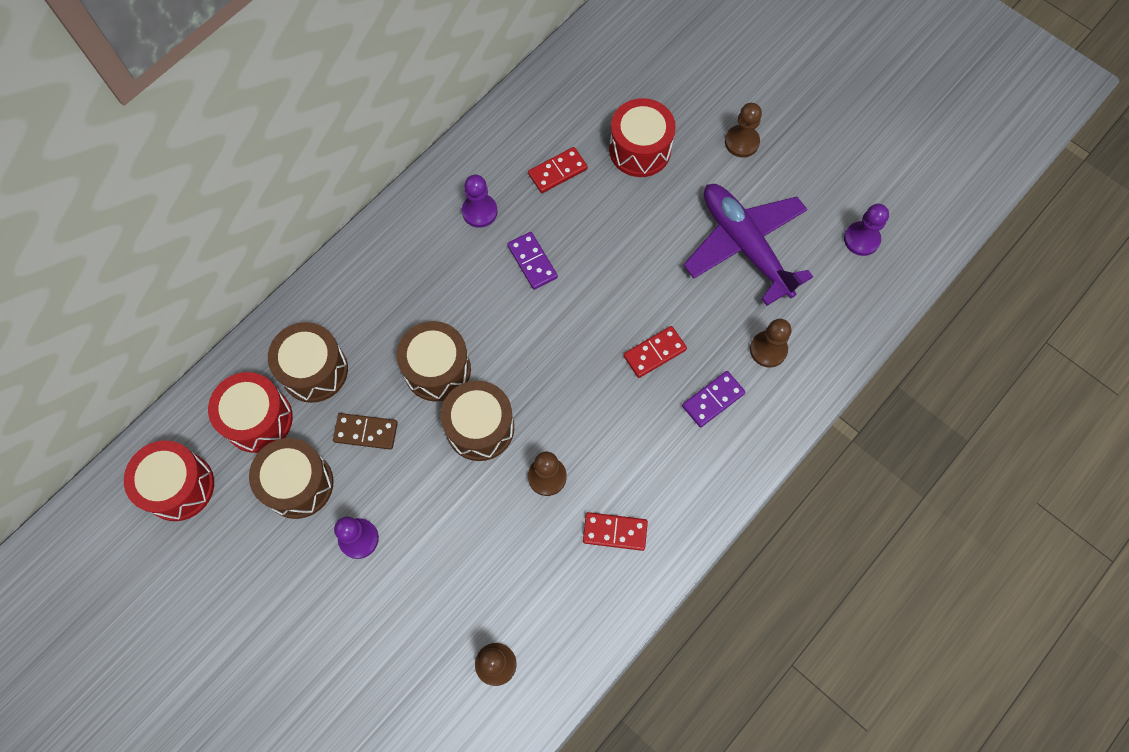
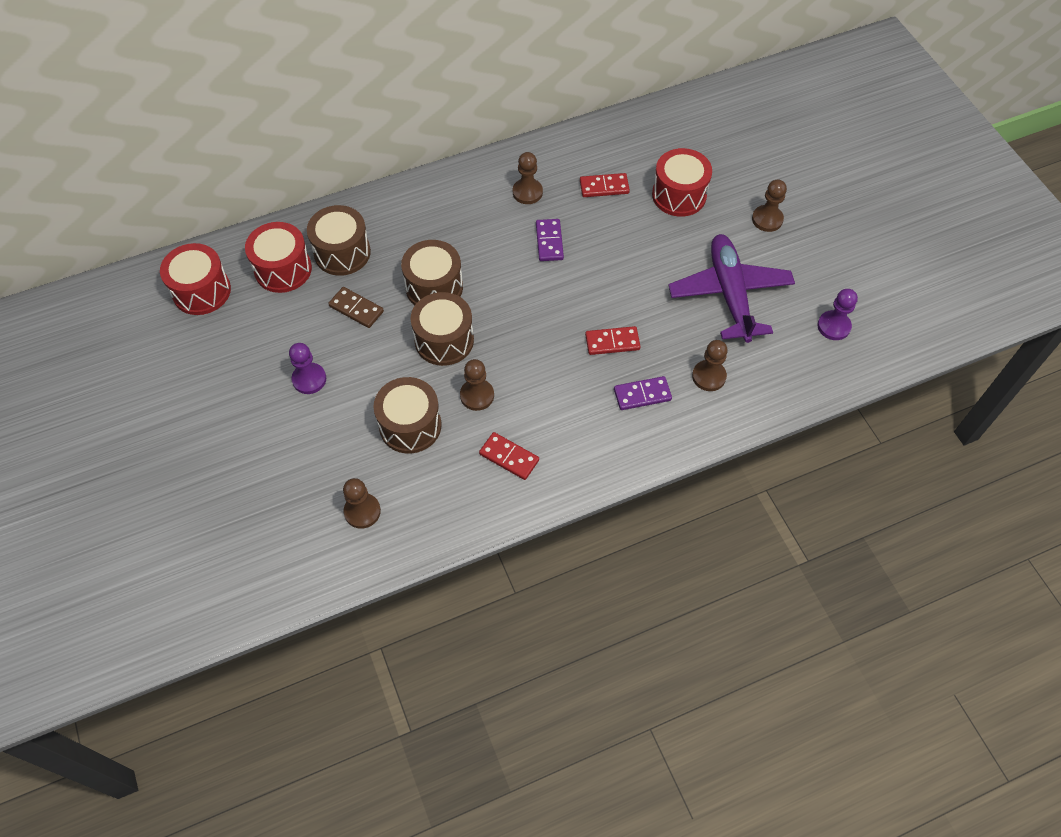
camera: 25 degrees right, 10 degrees down
brown drum [249,438,333,519] -> brown drum moved to [373,377,442,454]
purple pawn [462,175,497,228] -> brown pawn [513,152,543,204]

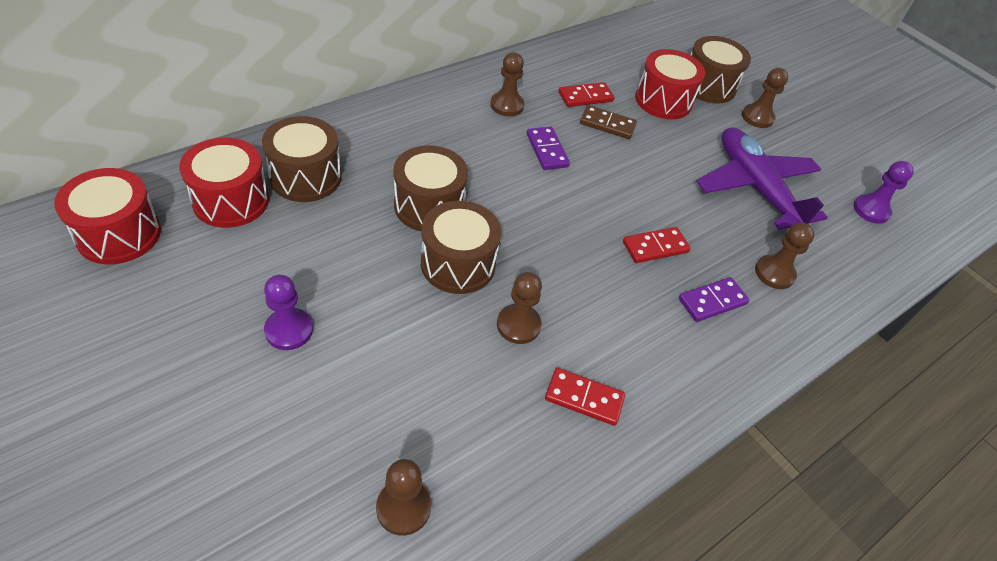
camera: 20 degrees left, 10 degrees down
brown domino [328,287,384,328] -> brown domino moved to [580,105,637,139]
brown drum [373,377,442,454] -> brown drum moved to [691,36,751,104]

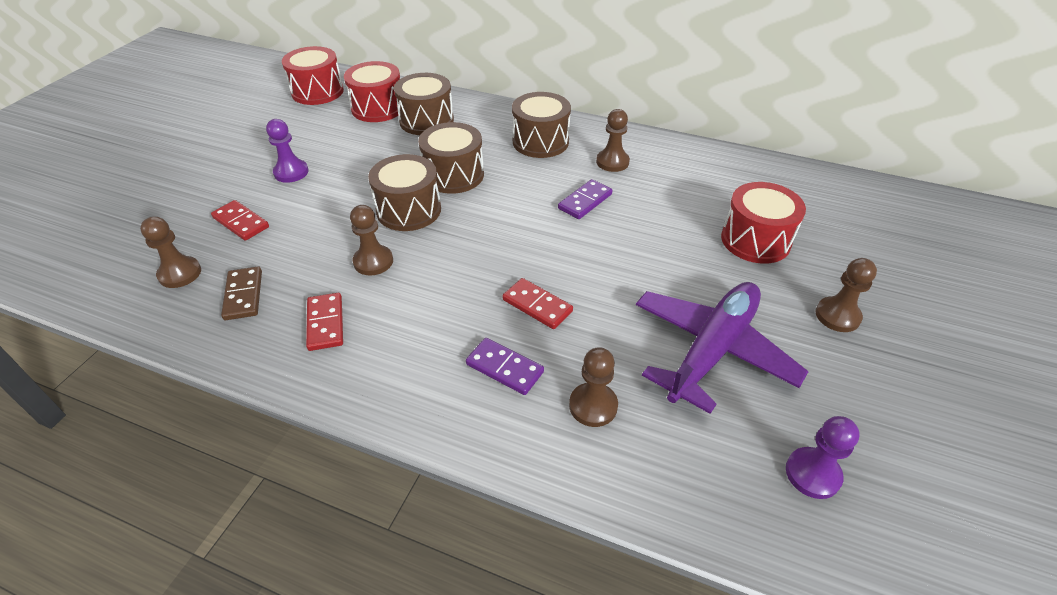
camera: 65 degrees right, 5 degrees down
red domino [559,82,614,107] -> red domino moved to [211,200,269,241]
brown domino [580,105,637,139] -> brown domino moved to [221,266,262,320]
brown drum [691,36,751,104] -> brown drum moved to [512,92,571,158]

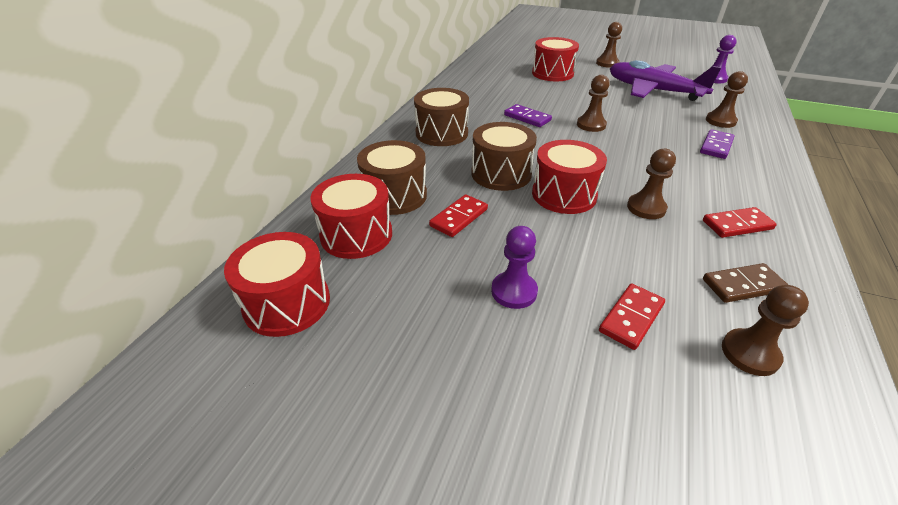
camera: 90 degrees left, 5 degrees down
brown drum [368,154,441,231] -> red drum [532,140,607,214]
red domino [503,278,573,329] -> red domino moved to [429,194,488,237]
brown pawn [596,109,630,172] -> brown pawn moved to [577,75,610,132]

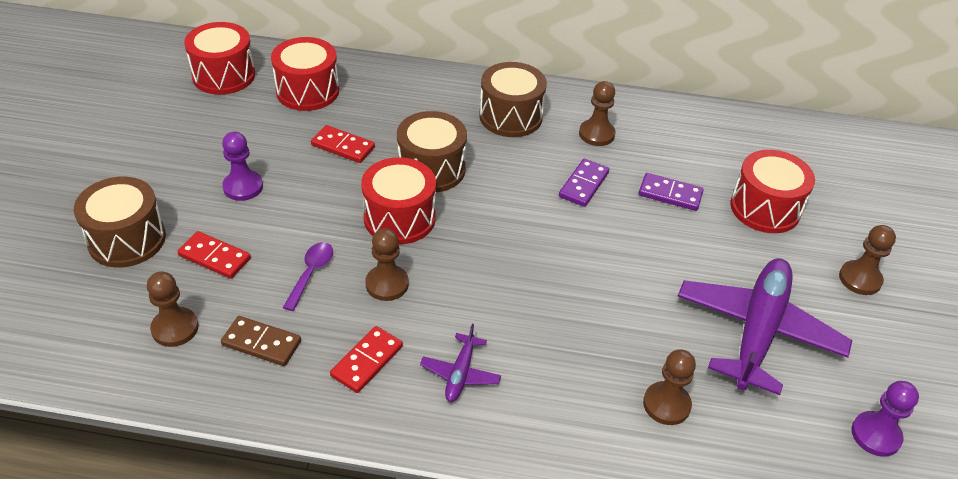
camera: 75 degrees right, 5 degrees up
brown drum [357,140,427,215] -> brown drum moved to [74,177,166,268]
brown pawn [577,75,610,132] -> brown pawn moved to [579,81,616,146]
purple domino [700,129,735,159] -> purple domino moved to [639,173,704,211]
red domino [703,207,777,238] -> red domino turned 60 degrees clockwise [330,326,403,393]
brown domino [703,263,788,303] -> brown domino turned 45 degrees counterclockwise [221,316,301,366]
none -> purple spoon [283,242,333,311]
none -> purple plane [420,324,501,402]

